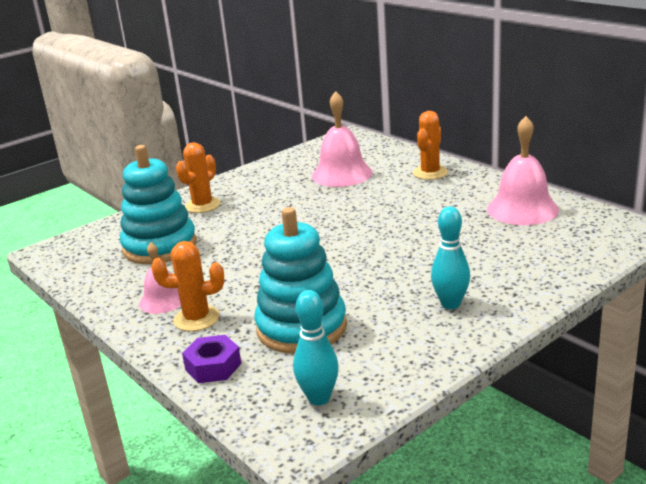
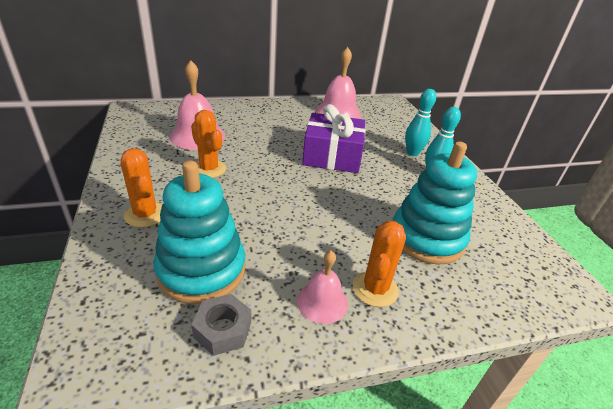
camera: 70 degrees left, 10 degrees up
purple nut [182,335,241,383] -> none
turquoise bowling pin [293,290,339,405] -> turquoise bowling pin moved to [405,89,436,156]
orange cactus [413,111,448,180] -> orange cactus moved to [191,110,226,178]
none -> grey nut [191,294,251,356]
none -> purple gift [302,104,366,173]

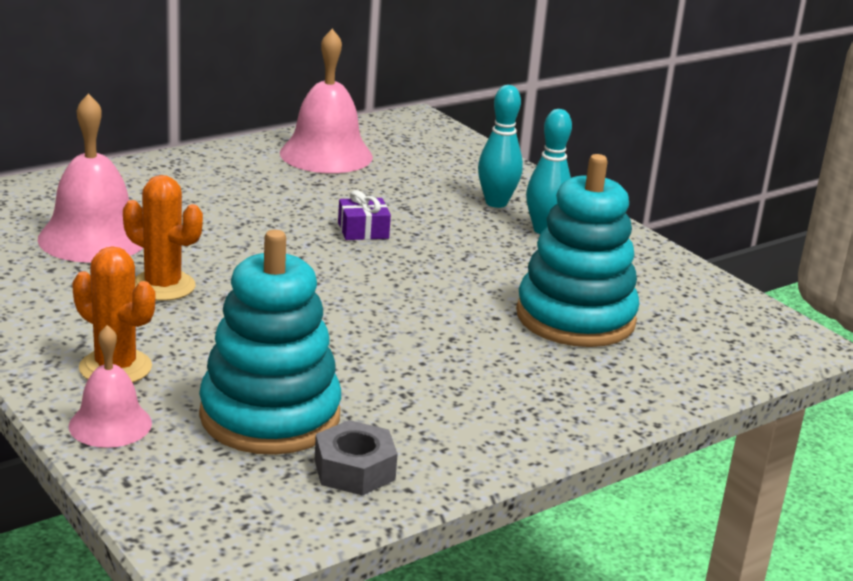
camera: 20 degrees left, 10 degrees down
pink bell [297,250,348,324] -> pink bell moved to [69,325,152,448]
purple gift [302,104,366,173] -> purple gift [338,190,391,240], size x0.43
orange cactus [353,221,406,307] -> none

